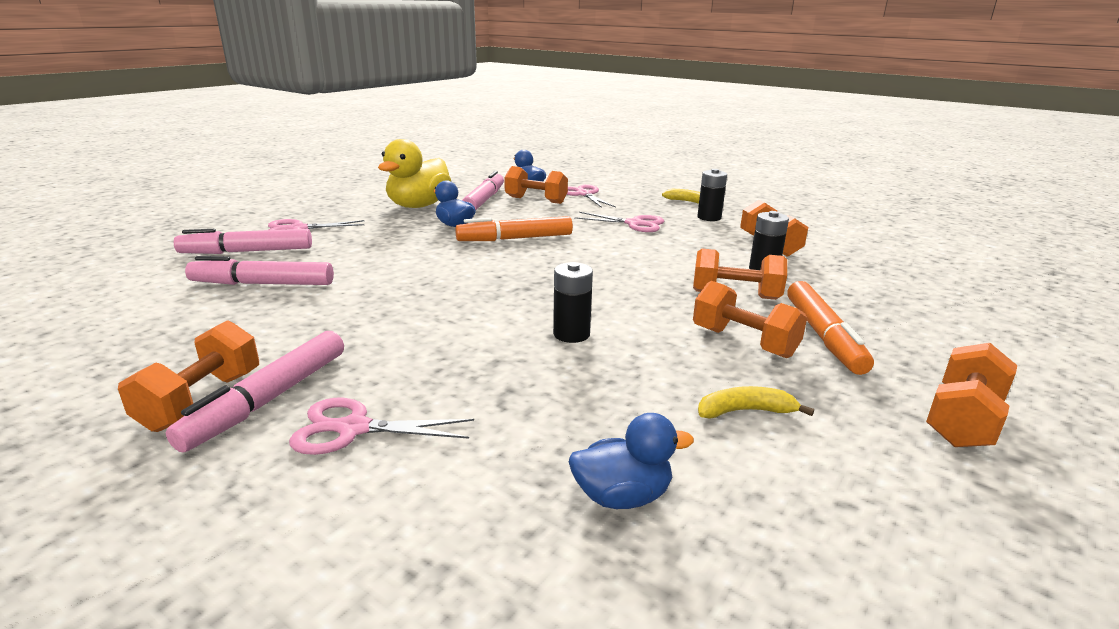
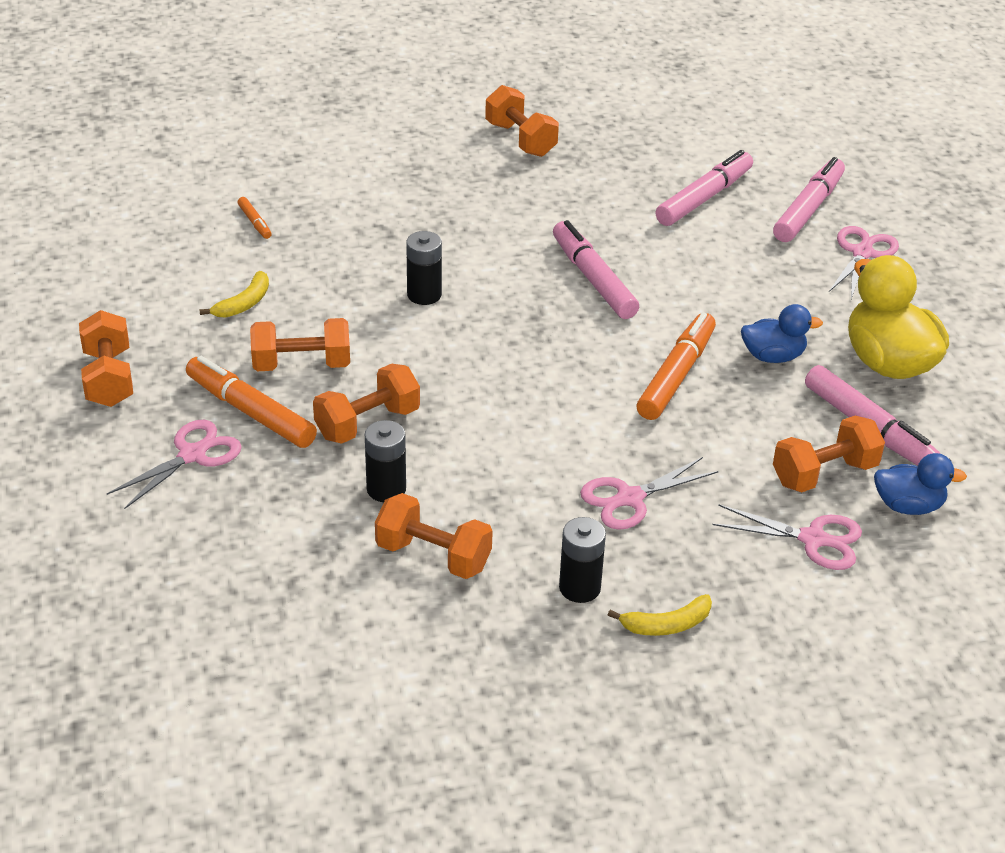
camera: 130 degrees right, 15 degrees up
pink marker [166,331,344,453] -> pink marker moved to [553,220,639,319]
pink scissors [289,398,474,455] -> pink scissors moved to [107,420,242,509]
blue duck [569,413,694,509] -> orange marker [238,197,272,239]

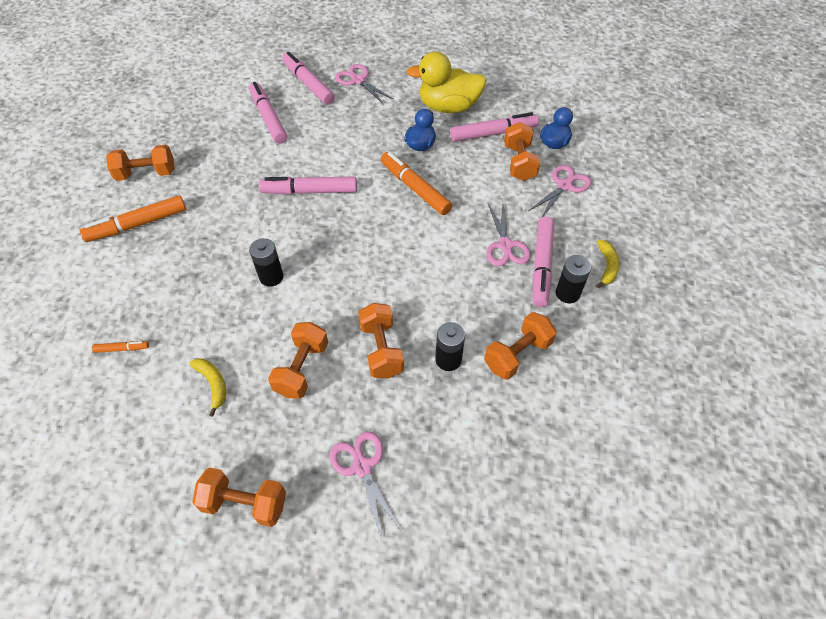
camera: 65 degrees left, 15 degrees up
orange marker [186,356,317,448] -> orange marker moved to [80,195,186,242]
none -> pink marker [533,217,554,307]

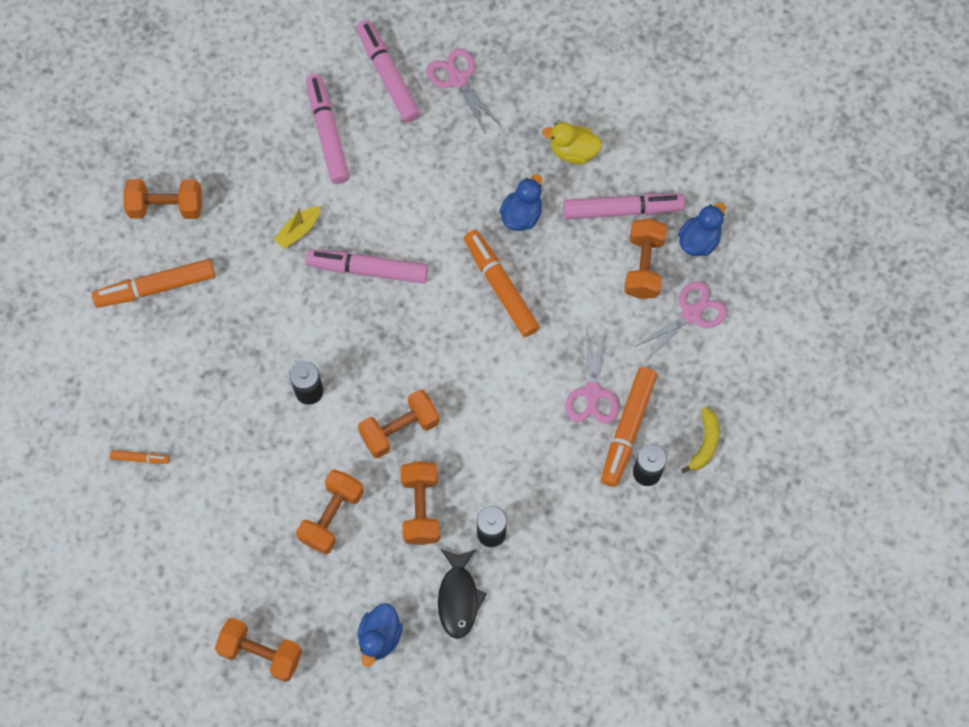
camera: 10 degrees right, 15 degrees up
yellow banana [189,358,226,417] -> none
pink scissors [330,432,401,538] -> blue duck [357,603,403,667]
yellow duck [407,52,487,113] -> yellow duck [542,122,602,164], size x0.57
orange dumbbell [484,312,557,380] -> orange dumbbell moved to [358,389,440,458]
pink marker [533,217,554,307] -> orange marker [601,367,657,487]
none -> yellow boat [274,206,321,249]
none -> black fish [438,549,487,639]

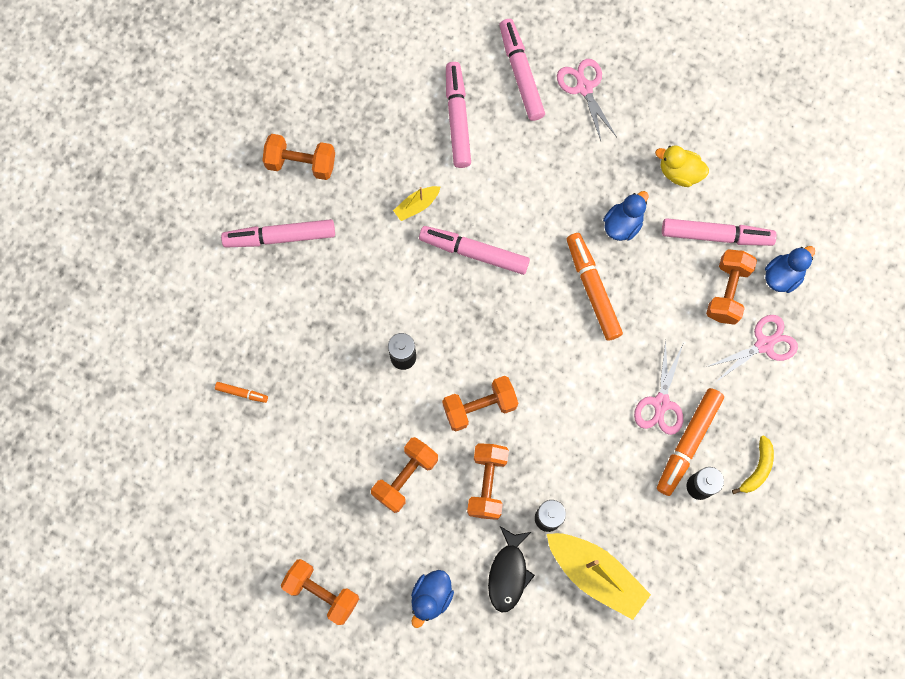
camera: 10 degrees right, 5 degrees up
orange marker [92,259,215,308] -> pink marker [221,219,335,247]
none -> yellow boat [547,533,651,620]

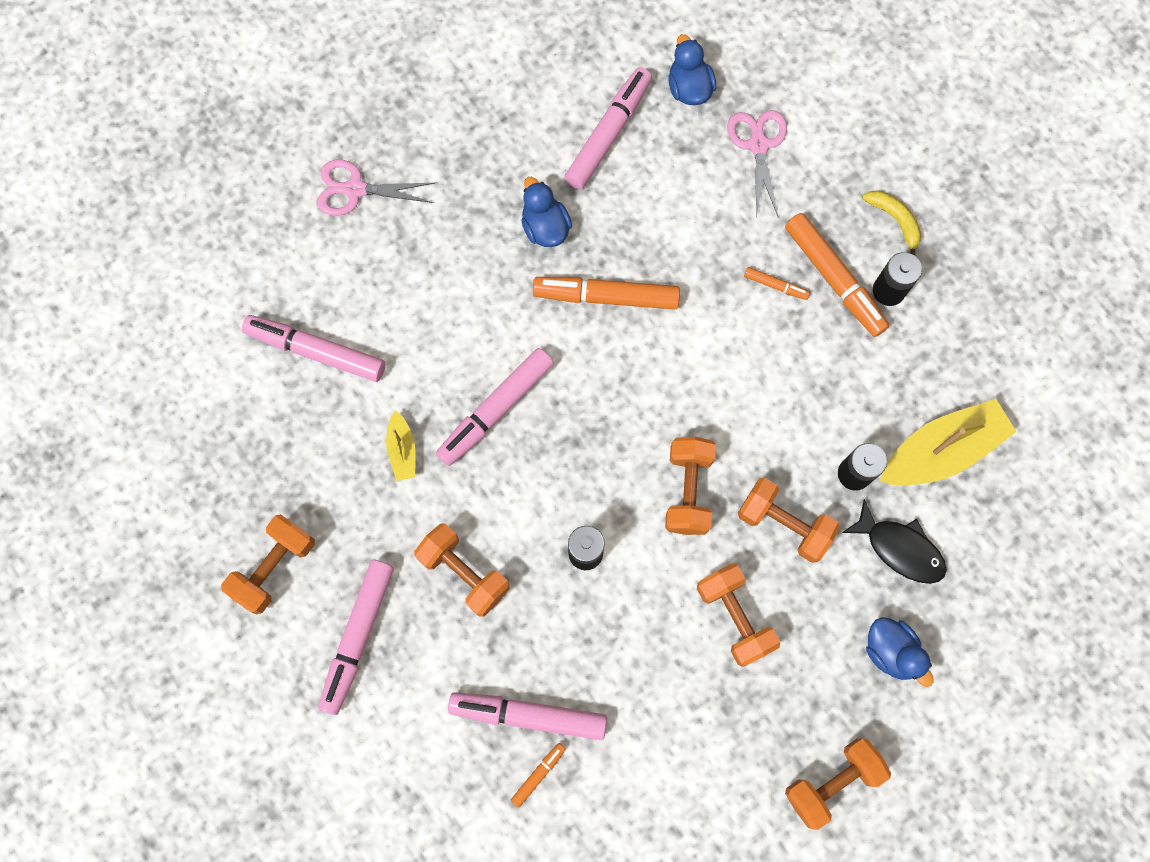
camera: 65 degrees left, 0 degrees up
pink marker [499,19,545,121] -> pink marker moved to [448,692,607,740]
pink scissors [634,340,683,435] -> orange marker [744,267,810,300]
yellow duck [655,145,709,187] -> none
orange dumbbell [706,249,757,325] -> orange dumbbell moved to [414,524,510,617]

